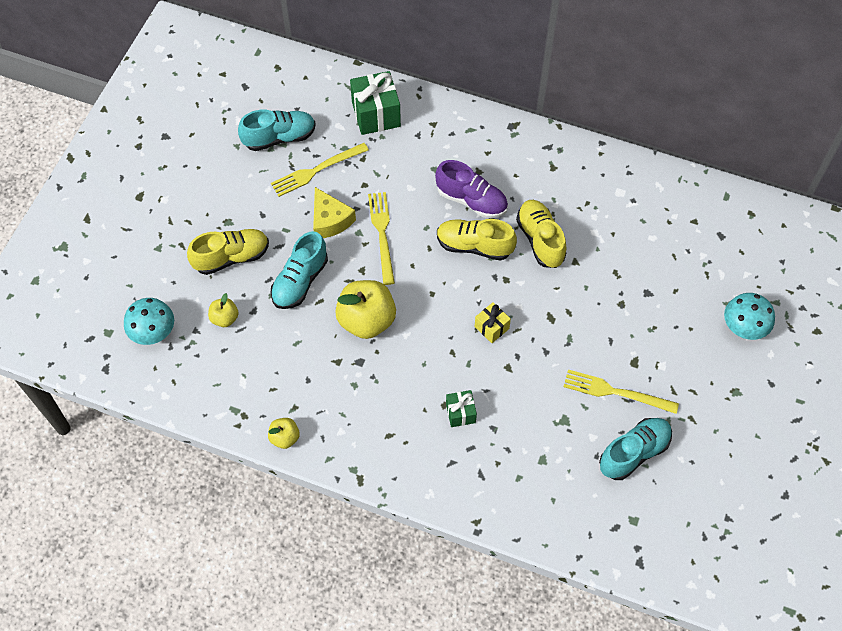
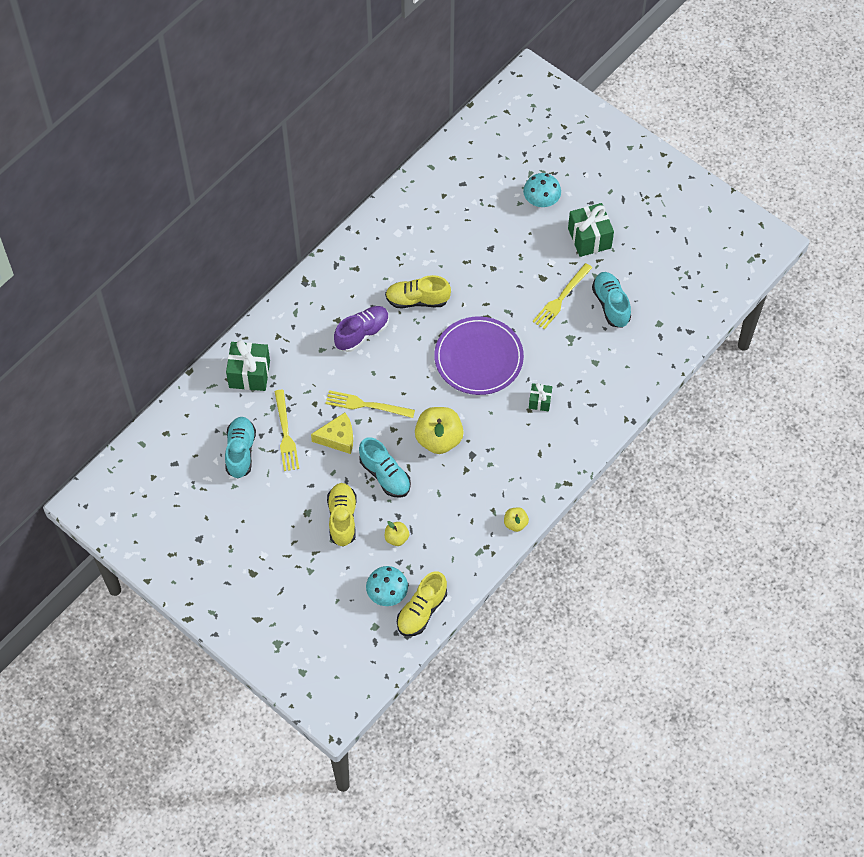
camera: 70 degrees left, 0 degrees up
yellow shoe [437,219,517,261] -> yellow shoe moved to [397,571,447,636]
yellow gift [475,302,511,343] -> purple plate [434,316,524,395]
none -> green gift [568,203,614,257]

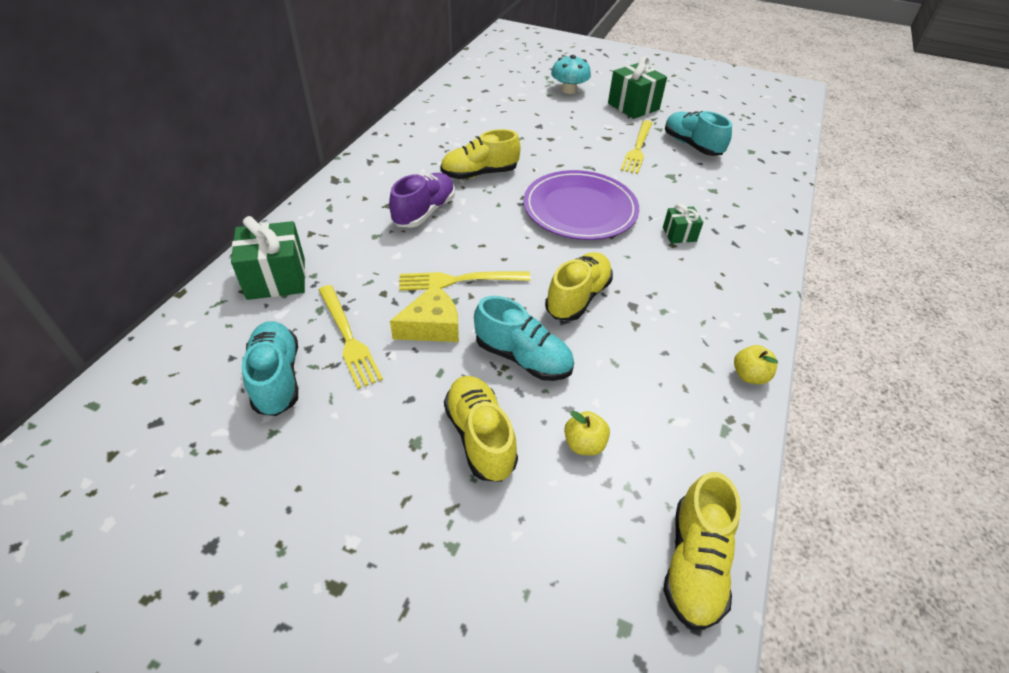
camera: 20 degrees left, 15 degrees down
turquoise mushroom [366,566,408,606] -> none
yellow apple [415,407,464,454] -> yellow shoe [545,252,613,321]

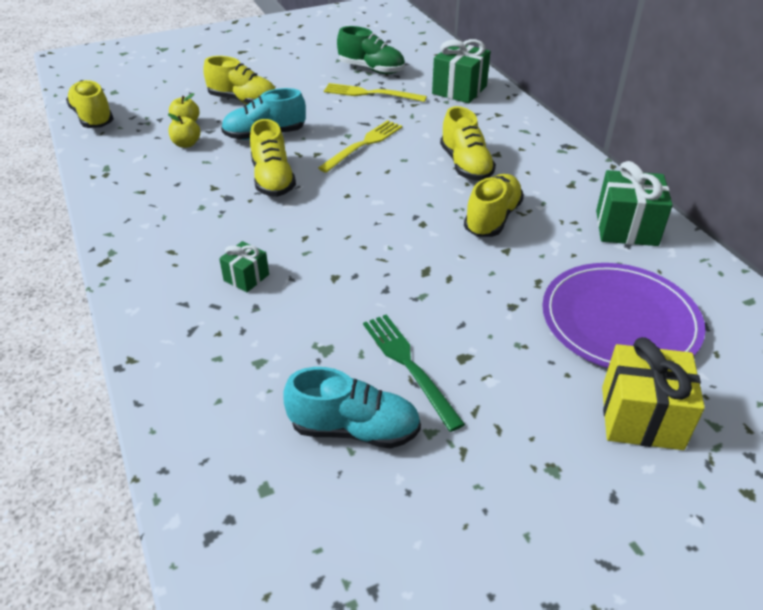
camera: 135 degrees right, 5 degrees down
turquoise shoe [242,321,298,416] -> green shoe [337,26,405,74]
purple shoe [389,173,455,228] -> yellow shoe [440,106,496,181]
yellow cheese [390,284,459,342] -> none
purple plate [523,170,639,240] -> purple plate moved to [542,263,705,368]
turquoise mushroom [551,55,591,94] -> yellow gift [602,337,705,450]
green gift [608,56,667,119] -> green gift moved to [596,161,673,246]
yellow fork [621,120,652,174] -> green fork [363,314,465,432]
yellow apple [734,345,778,384] -> yellow apple moved to [168,113,200,148]

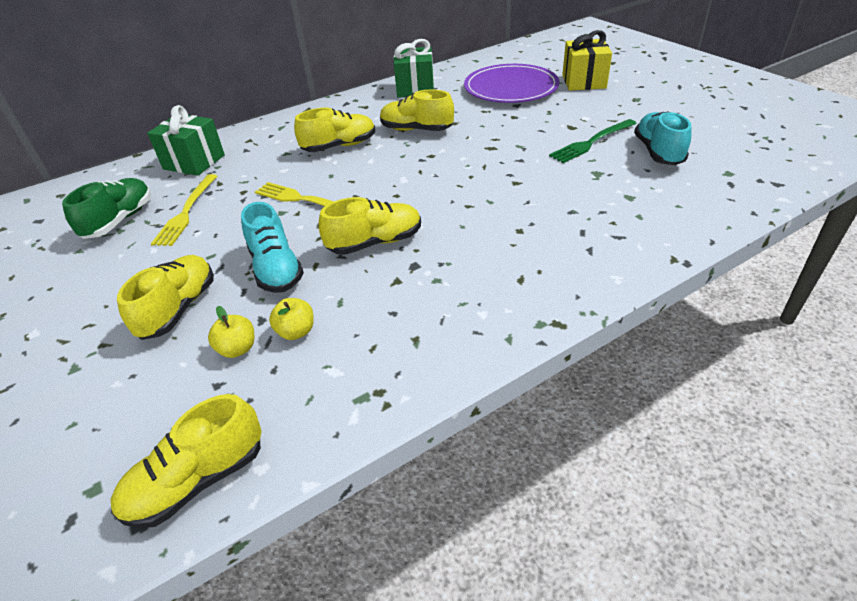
camera: 95 degrees left, 0 degrees up
green gift [219,241,269,292] -> none

